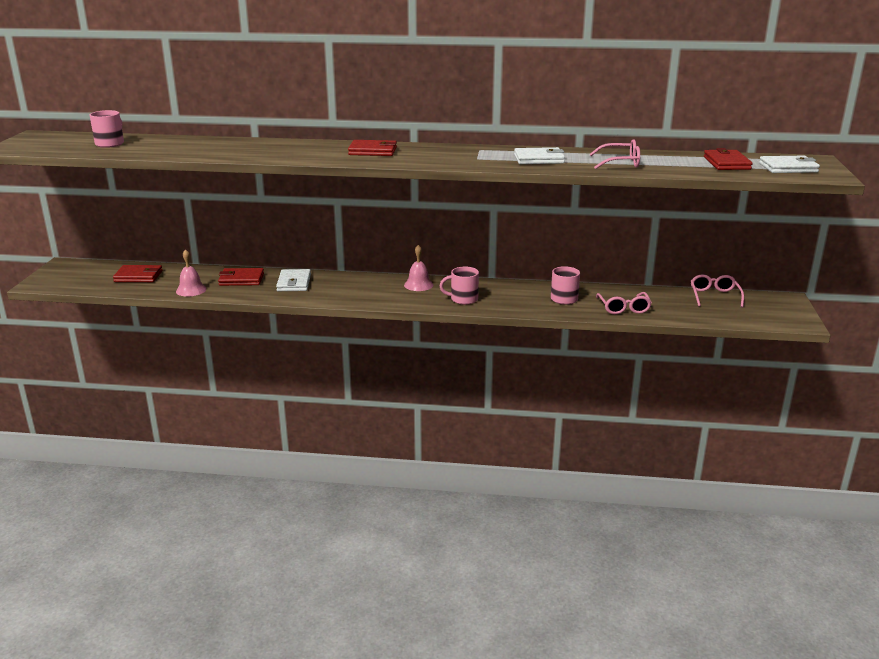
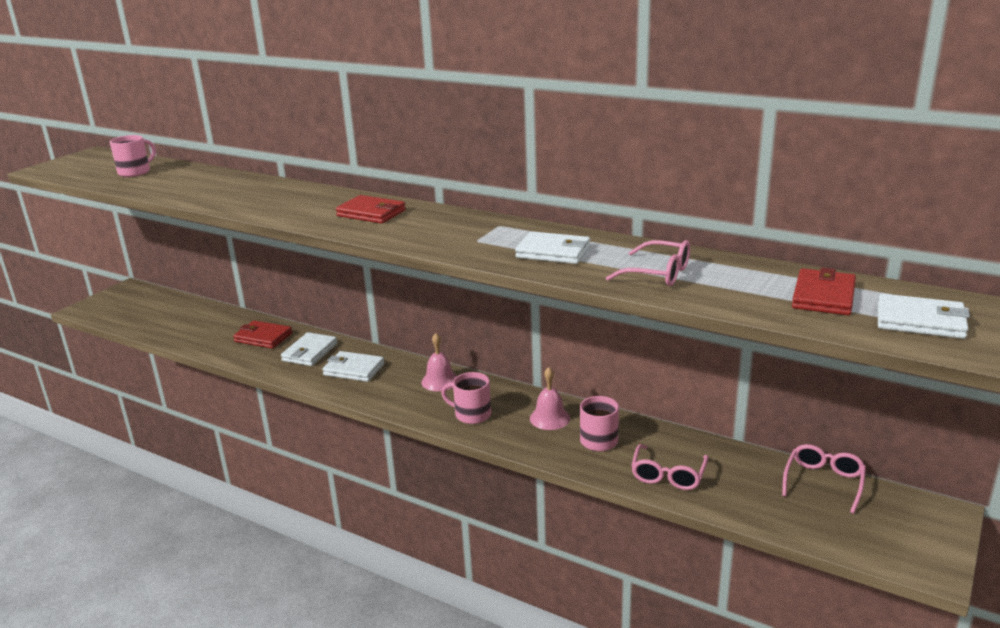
camera: 25 degrees right, 0 degrees up
red wallet [113,265,162,282] -> none
pink bell [176,249,207,297] -> pink bell moved to [530,367,570,430]
none -> white wallet [322,351,385,382]

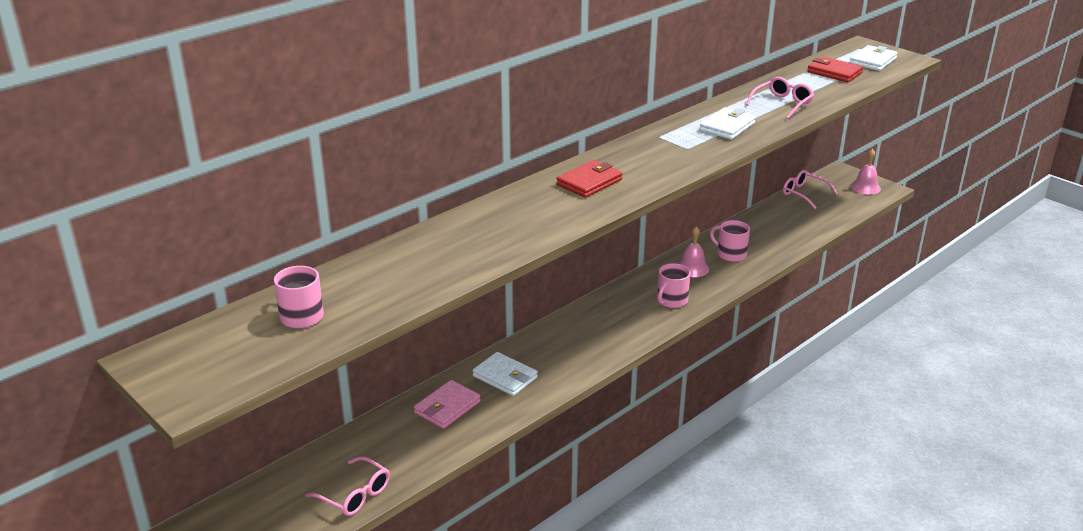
camera: 75 degrees left, 5 degrees up
red wallet [233,320,292,349] -> pink wallet [414,380,481,429]
white wallet [322,351,385,382] -> none
pink bell [421,333,457,391] -> pink bell moved to [851,149,881,195]
pink glasses [631,444,709,490] -> pink glasses moved to [305,456,390,516]

